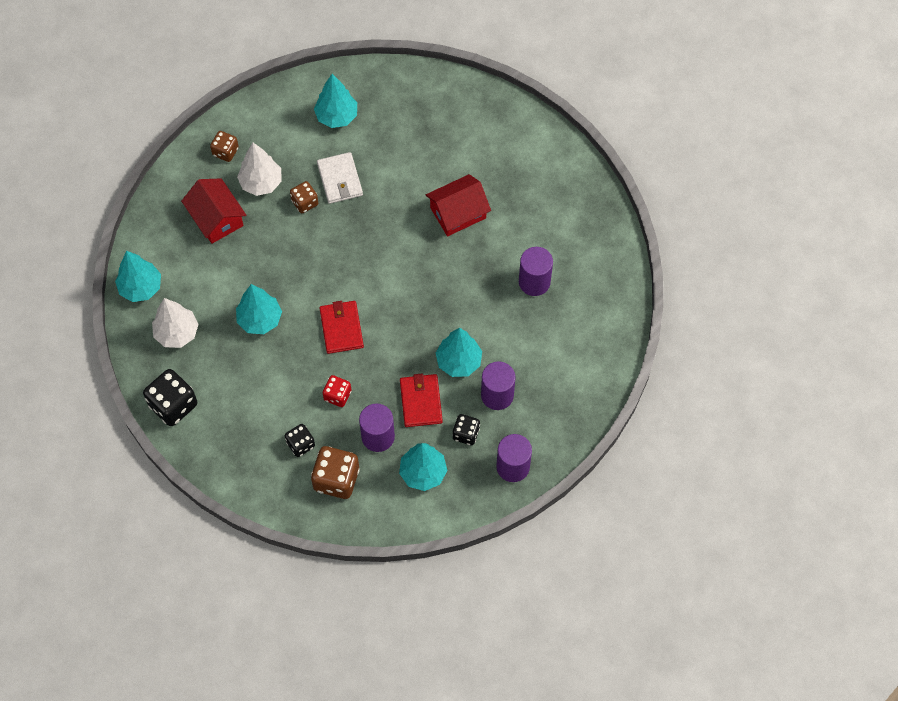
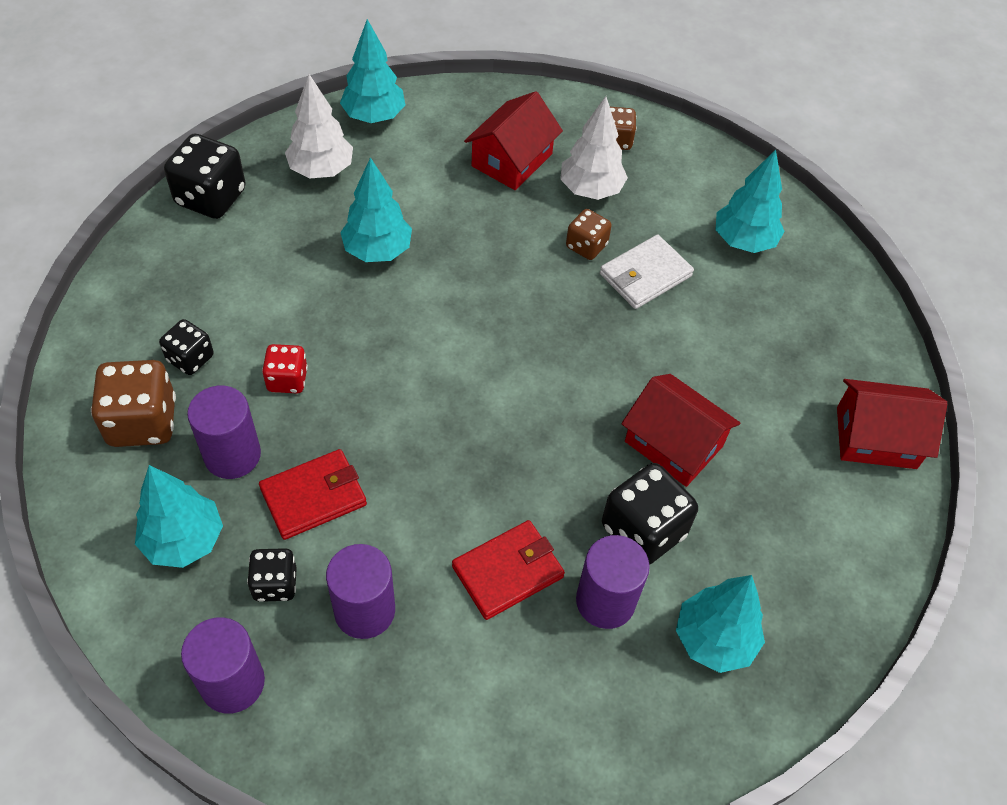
camera: 65 degrees right, 10 degrees down
red wallet [319,301,364,354] -> red wallet moved to [452,520,565,620]
turquoise tree [436,328,482,377] -> turquoise tree moved to [676,575,765,673]
none -> black dice [602,463,698,565]
none -> red house [837,379,947,469]

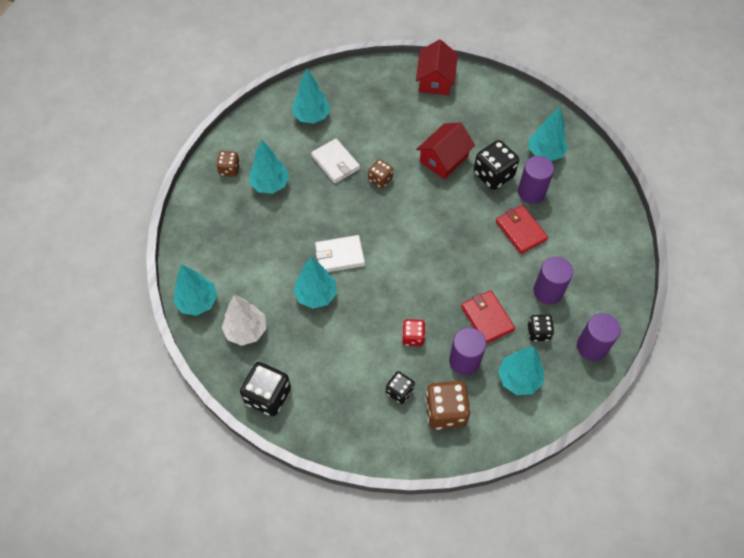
camera: 85 degrees left, 5 degrees up
red house [464,91,563,190] -> none
white tree [560,96,628,200] -> turquoise tree [250,140,289,194]
brown dice [566,209,612,260] -> brown dice moved to [368,159,393,188]
none -> white wallet [315,235,365,272]

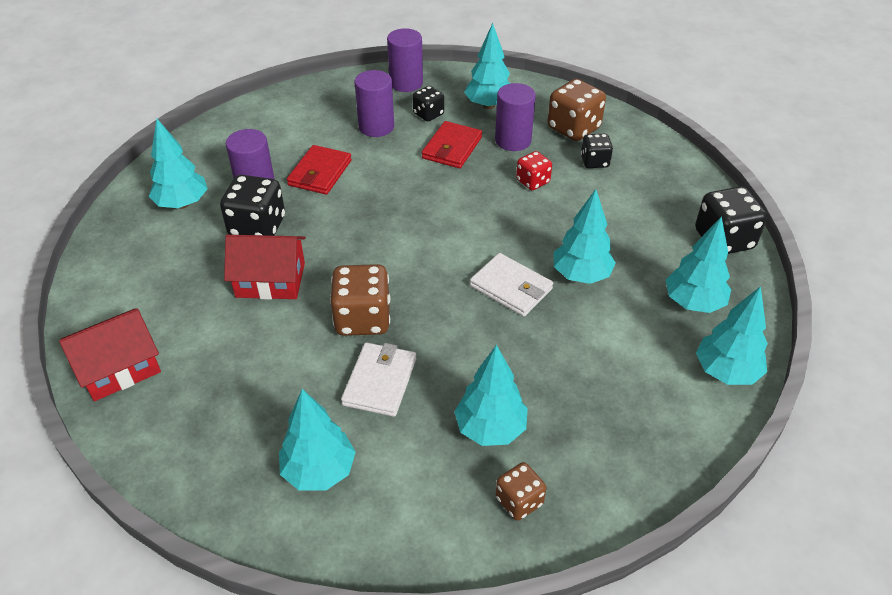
camera: 130 degrees left, 15 degrees down
white tree [222,295,266,346] -> turquoise tree [666,216,731,313]
brown dice [368,159,393,188] -> brown dice [331,264,390,336], size x1.70

